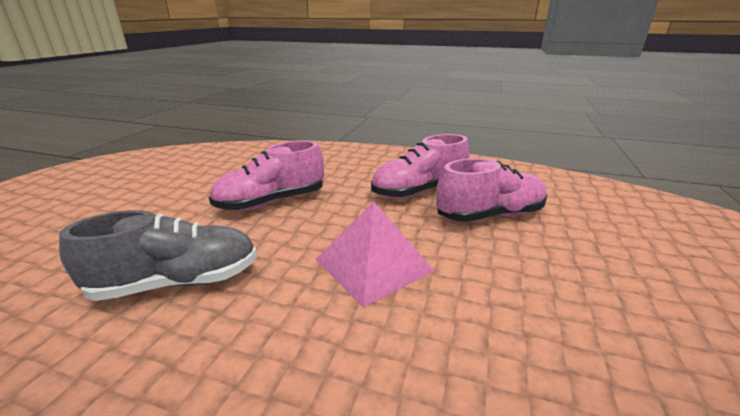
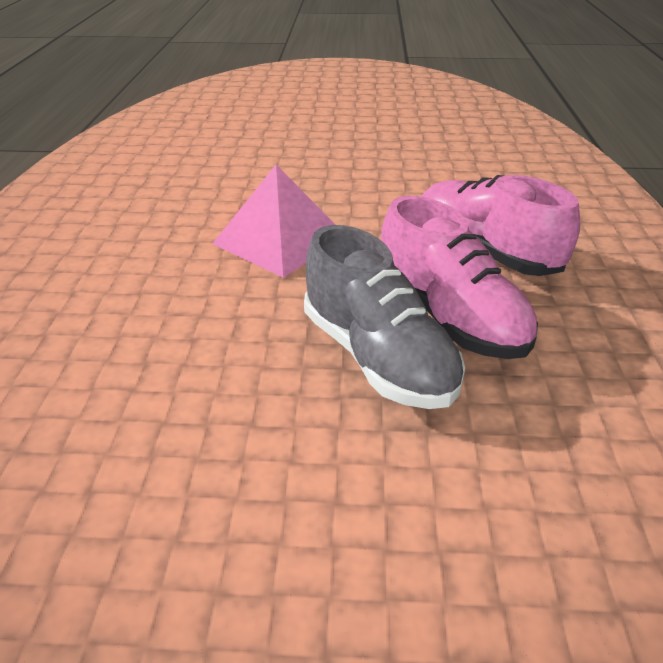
camera: 75 degrees right, 10 degrees up
grey shoe [59,210,257,301] -> grey shoe moved to [304,225,465,409]
pink shoe [209,141,324,211] -> none

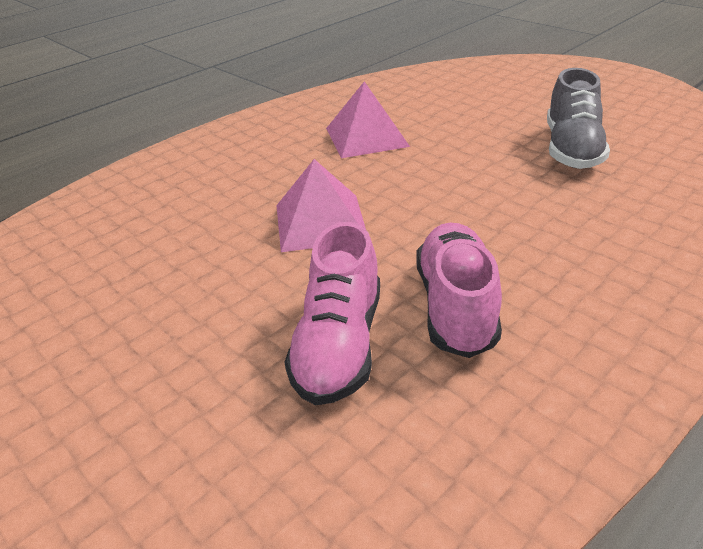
camera: 45 degrees right, 0 degrees up
grey shoe [304,225,465,409] -> grey shoe moved to [547,68,610,169]
none -> pink pyramid [326,81,410,158]

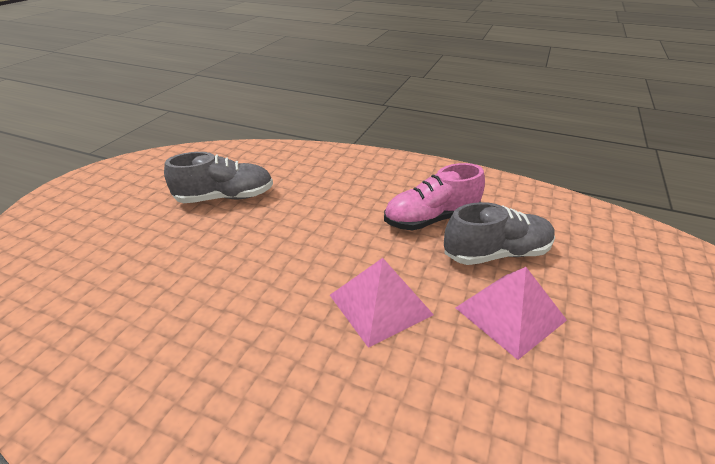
camera: 115 degrees left, 0 degrees up
pink shoe [284,222,380,405] -> grey shoe [444,202,555,265]
pink pyramid [326,81,410,158] -> pink pyramid moved to [455,267,567,360]

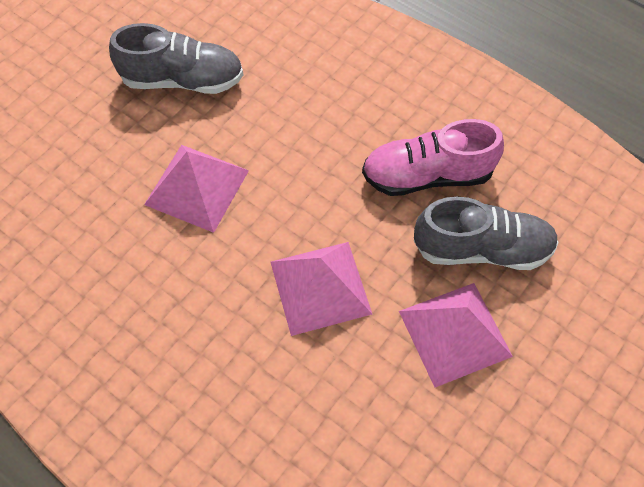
camera: 15 degrees right, 25 degrees up
none -> pink pyramid [144,145,249,233]

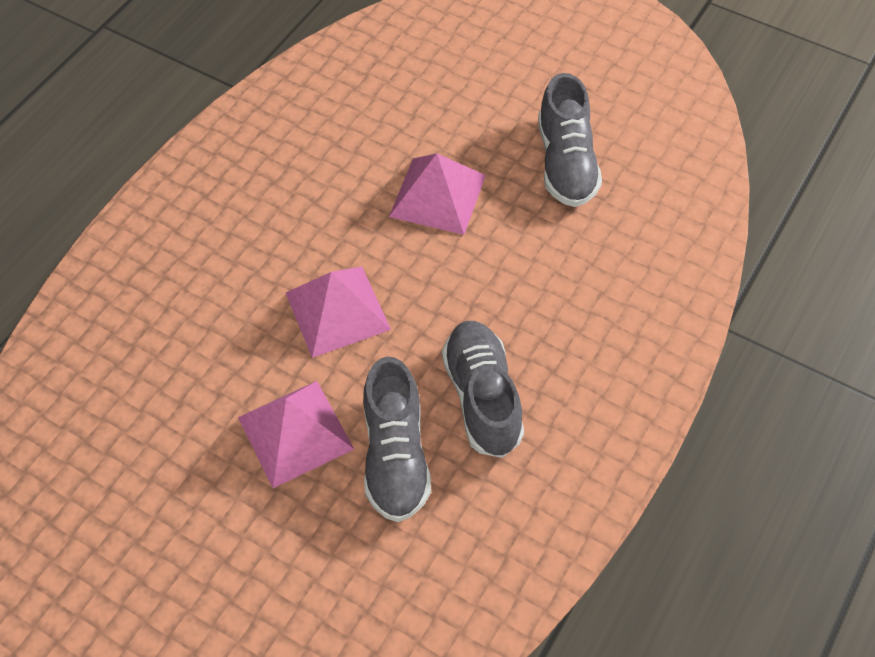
camera: 85 degrees right, 5 degrees down
pink shoe [362,119,504,196] -> grey shoe [442,321,524,458]

